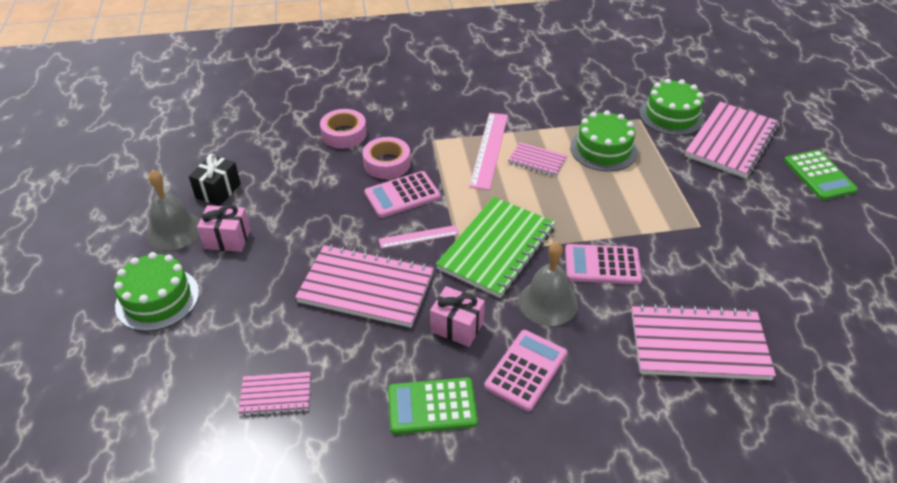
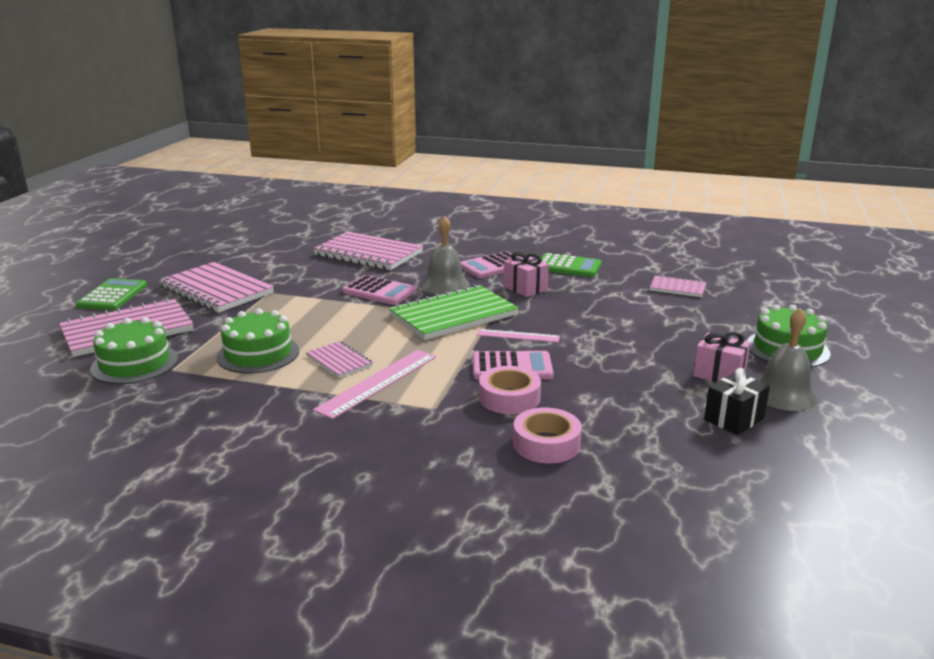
camera: 155 degrees left, 20 degrees down
pink notebook [295,243,434,328] -> pink notebook moved to [158,262,274,313]

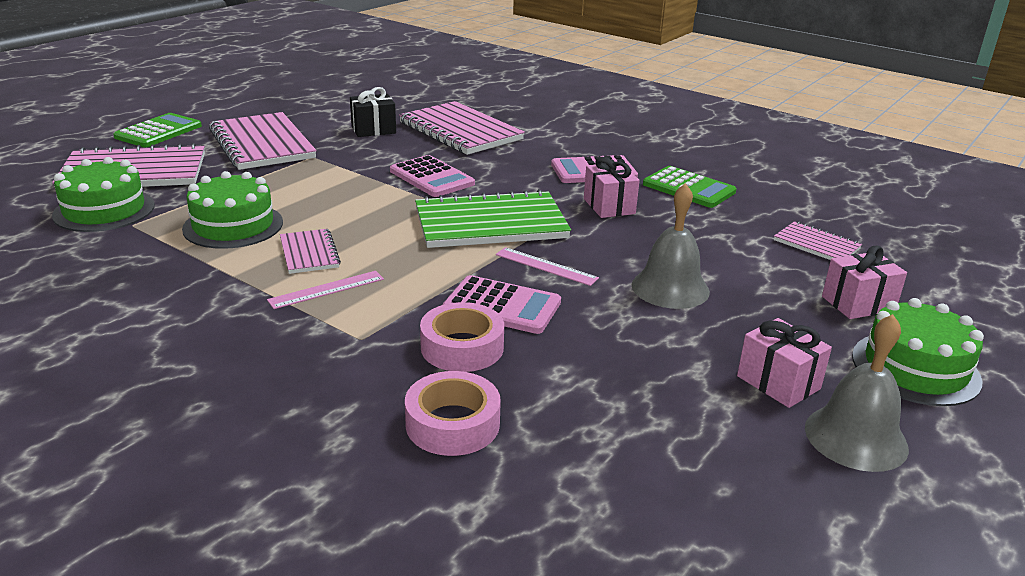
camera: 20 degrees right, 5 degrees up
pink ruler [313,350,436,419] -> pink ruler [267,271,384,309], size x0.59
grey bell [421,215,470,295] -> grey bell moved to [632,183,710,309]
black gift [704,368,770,435] -> black gift moved to [350,87,396,137]
none -> pink gift [822,246,907,319]

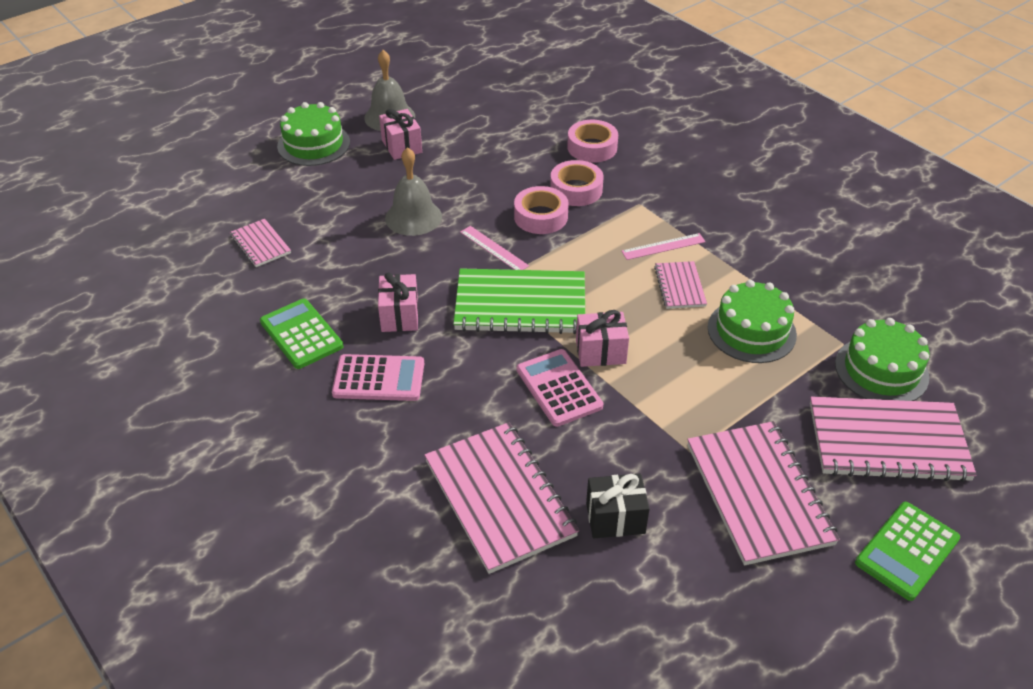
camera: 165 degrees left, 15 degrees up
pink calculator [442,275,561,334] -> pink tape [514,186,569,234]
pink gift [822,246,907,319] -> pink gift moved to [576,310,629,367]

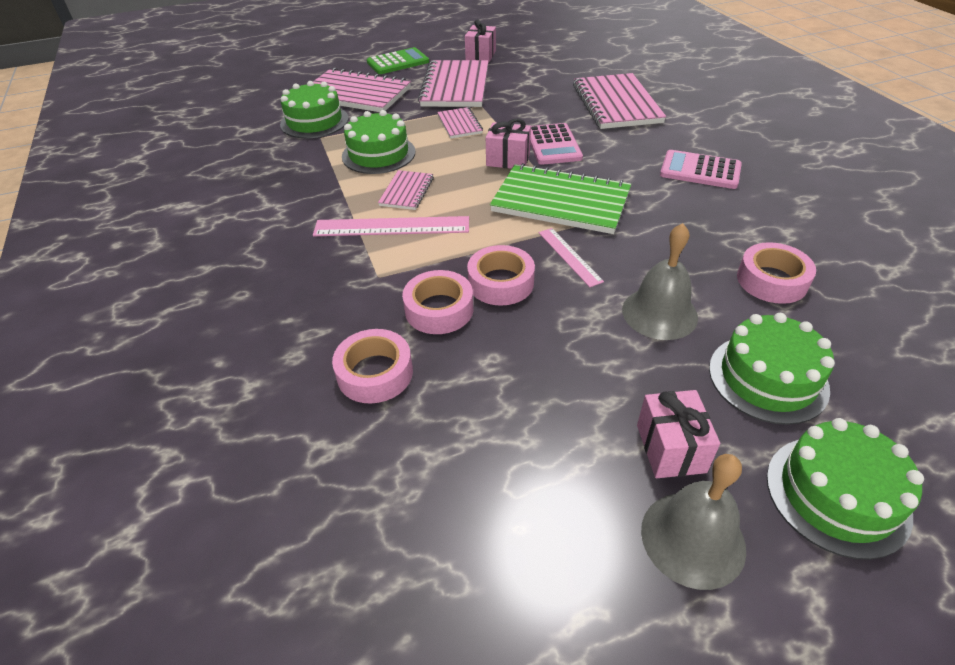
camera: 160 degrees left, 0 degrees up
pink notebook [230,219,291,267] -> pink notebook moved to [437,107,483,139]
green calculator [260,299,343,369] -> none
pink gift [378,272,419,332] -> pink gift moved to [465,20,496,63]
black gift [586,473,650,538] -> none
pink ruler [621,233,706,260] -> pink ruler [313,216,469,236], size x1.70
none -> green cake [709,313,835,425]
none -> pink tape [737,242,816,304]

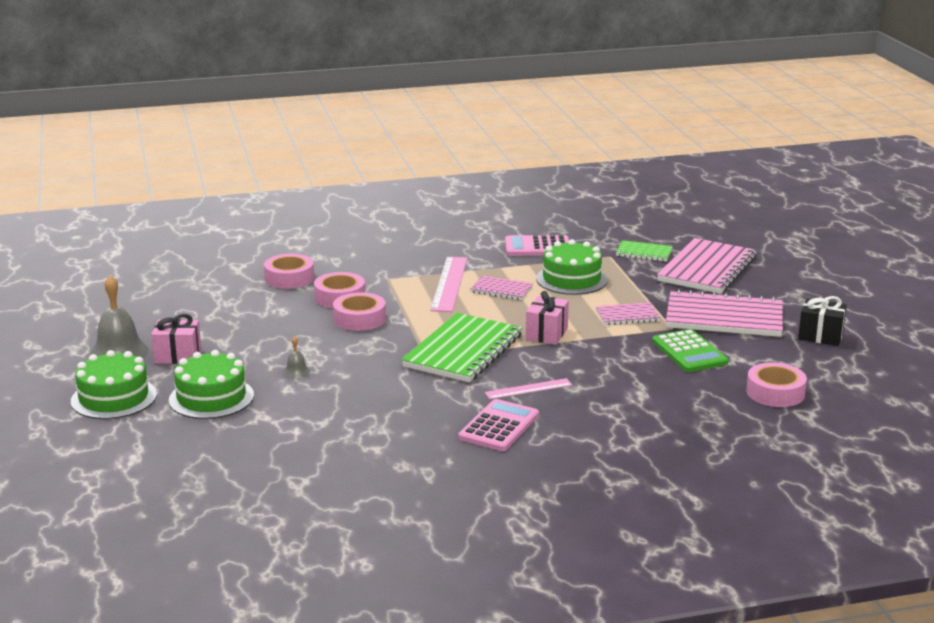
camera: 95 degrees right, 20 degrees down
green cake [280,81,349,138] -> green notebook [616,240,673,261]
green calculator [367,47,429,74] -> green calculator moved to [652,329,728,372]
pink gift [465,20,496,63] -> black gift [798,296,847,346]
pink calculator [530,123,583,165] -> pink calculator moved to [505,235,569,256]
pink ruler [539,228,604,287] -> pink ruler moved to [485,378,572,399]
pink notebook [573,73,666,129] -> none
grey bell [622,223,698,340] -> grey bell [283,336,310,378], size x0.45
pink tape [737,242,816,304] -> pink tape moved to [746,362,807,407]

